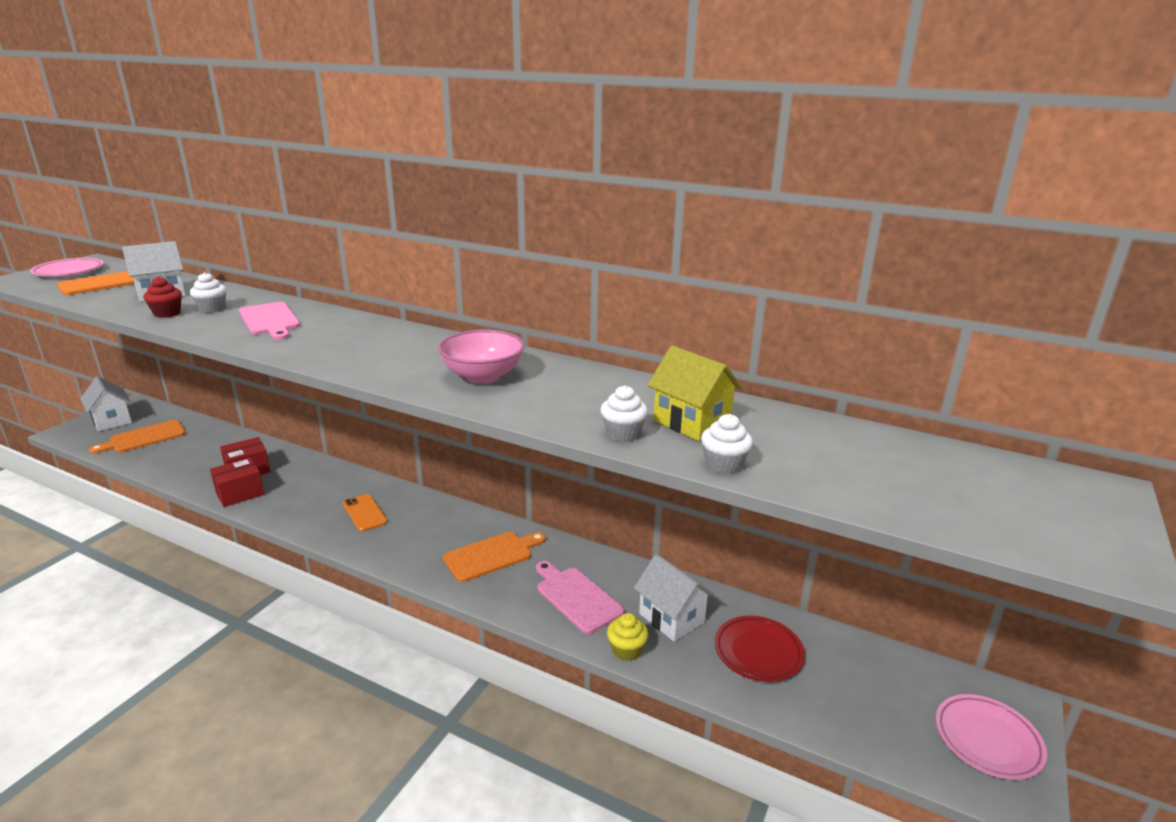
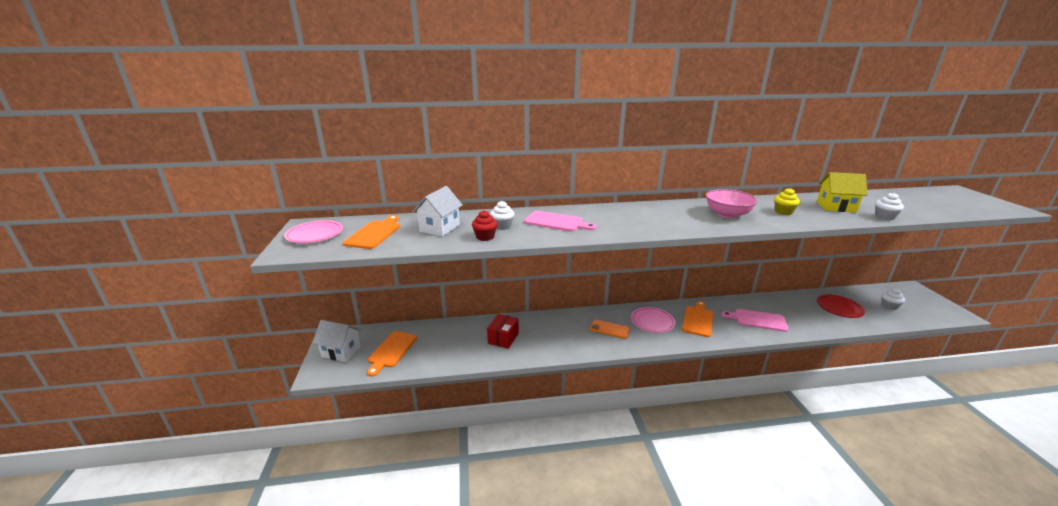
camera: 35 degrees left, 0 degrees up
red box [210,458,265,507] -> none
white cupcake [600,385,648,442] -> white cupcake moved to [881,288,905,310]
yellow cupcake [607,613,649,661] -> yellow cupcake moved to [774,188,800,215]
white house [634,554,715,642] -> none
pink plate [936,694,1047,780] -> pink plate moved to [631,307,675,333]

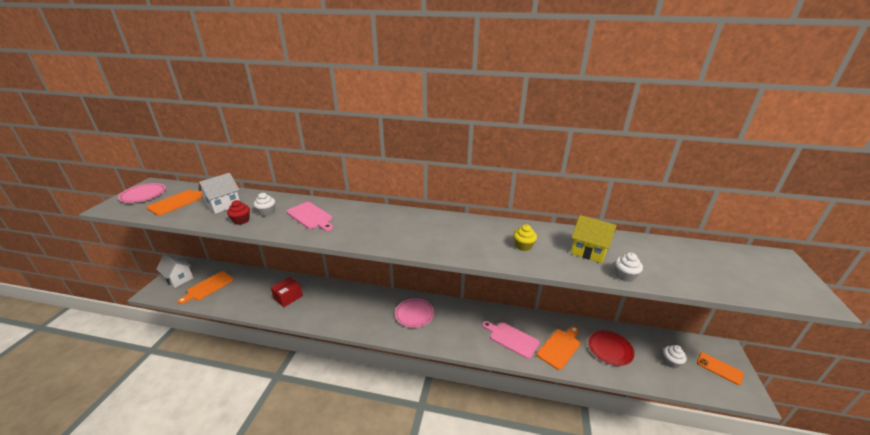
camera: 20 degrees right, 5 degrees up
orange phone [590,320,630,339] -> orange phone moved to [697,352,744,385]
orange cutting board [682,301,714,337] -> orange cutting board moved to [537,326,581,370]
pink bowl [706,189,758,219] -> none

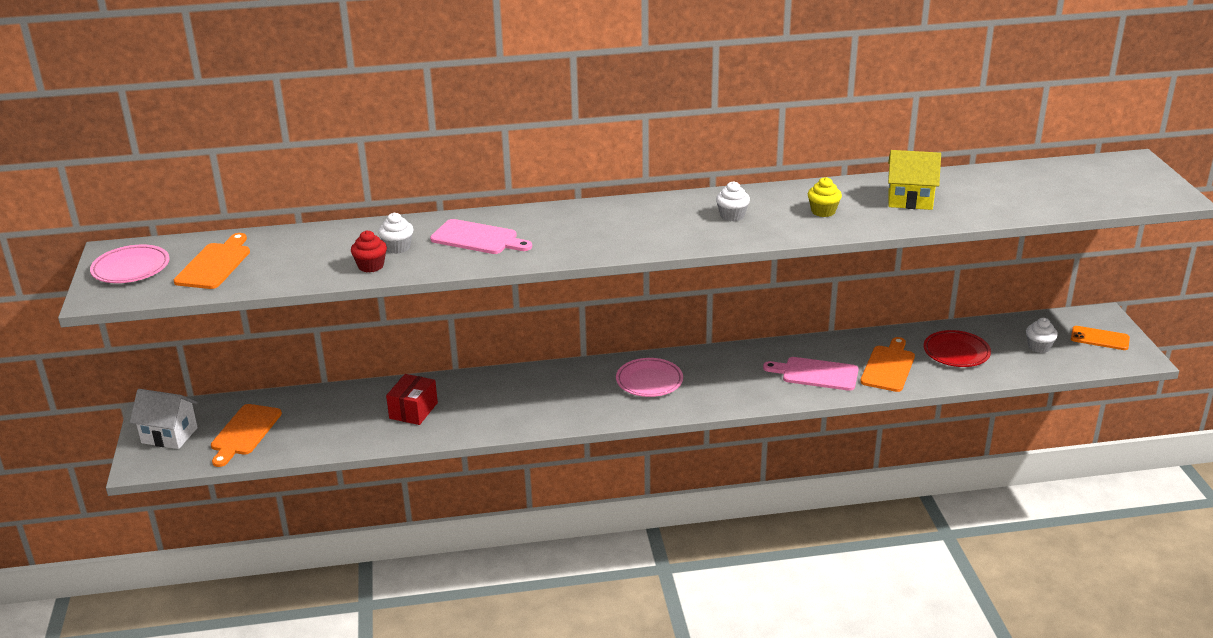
camera: 20 degrees left, 0 degrees up
white house [199,173,240,214] -> none
white cupcake [615,253,643,282] -> white cupcake moved to [716,181,750,221]

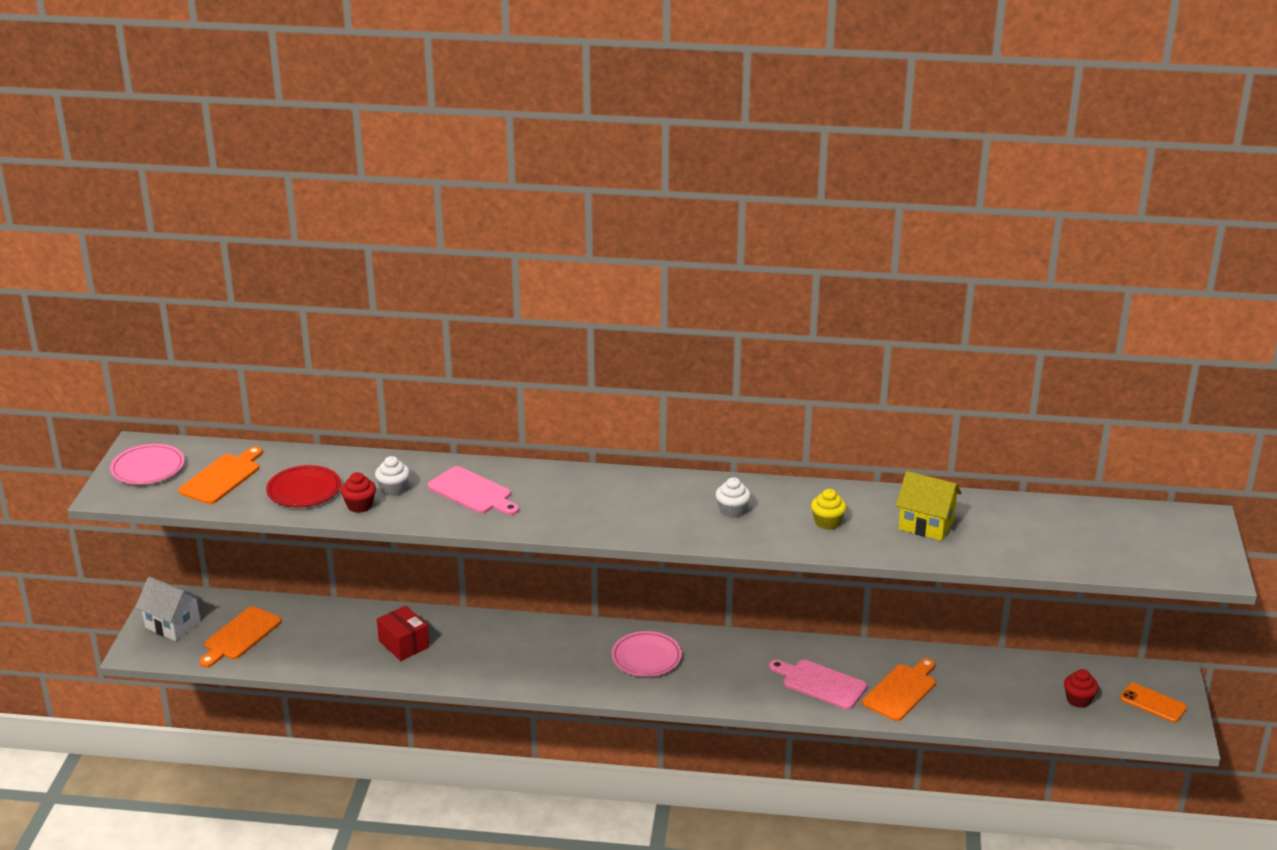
camera: 15 degrees right, 0 degrees up
red box [386,374,438,425] -> red box turned 75 degrees counterclockwise [377,606,430,661]
red plate [924,330,991,367] -> red plate moved to [266,465,341,507]
white cupcake [1026,318,1058,353] -> red cupcake [1064,669,1099,708]

